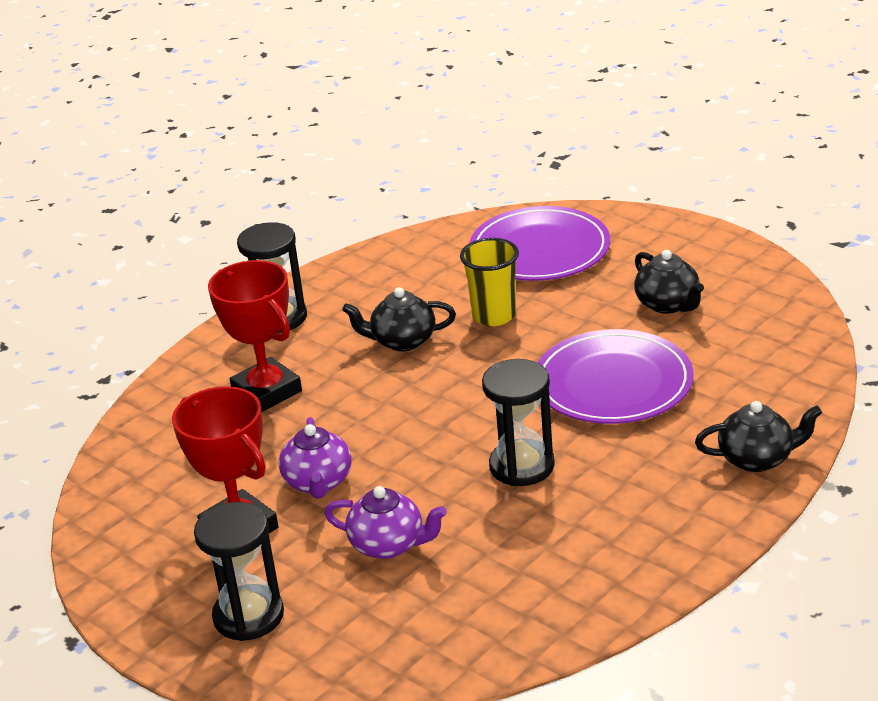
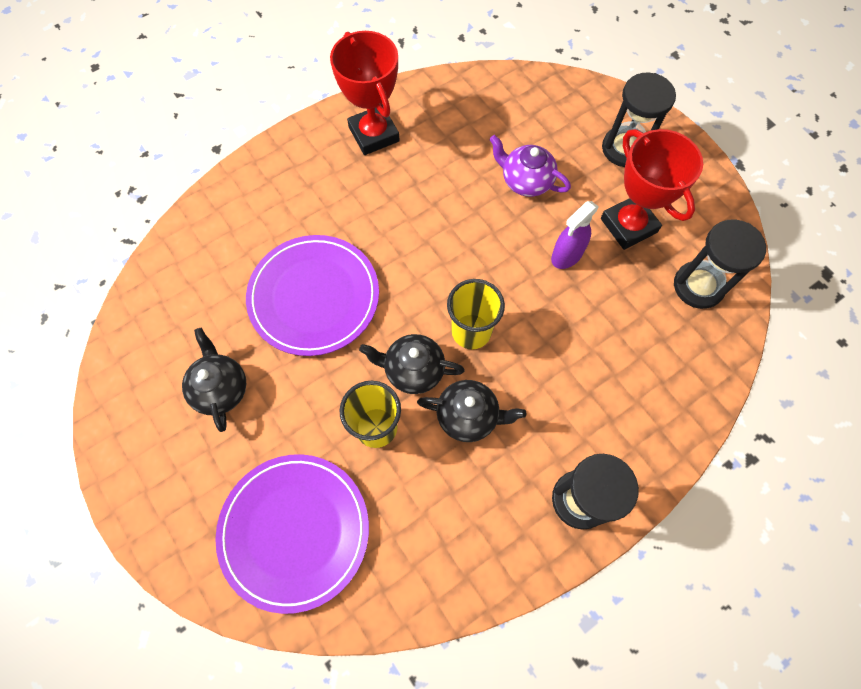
camera: 170 degrees left, 35 degrees up
red trophy [208,260,302,412] -> red trophy moved to [330,31,400,155]
purple teapot [279,417,352,499] -> purple spray bottle [551,201,599,269]
black hourglass [482,359,555,486] -> black hourglass moved to [674,219,766,309]
black teapot [695,401,822,472] -> black teapot moved to [359,334,465,394]
none -> yellow cup [447,279,505,349]

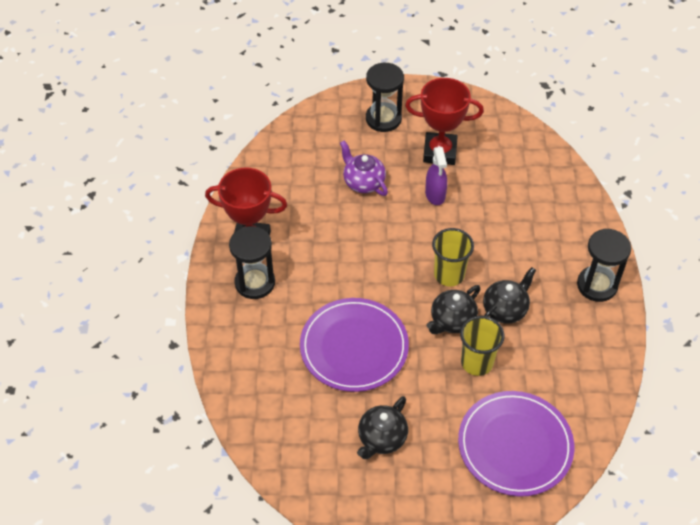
camera: 55 degrees left, 15 degrees down
black teapot [182,328,246,432] -> black teapot turned 75 degrees counterclockwise [357,396,408,459]
purple teapot [490,135,571,197] -> purple teapot turned 75 degrees clockwise [340,141,388,196]
black hourglass [674,219,766,309] -> black hourglass moved to [229,226,275,299]

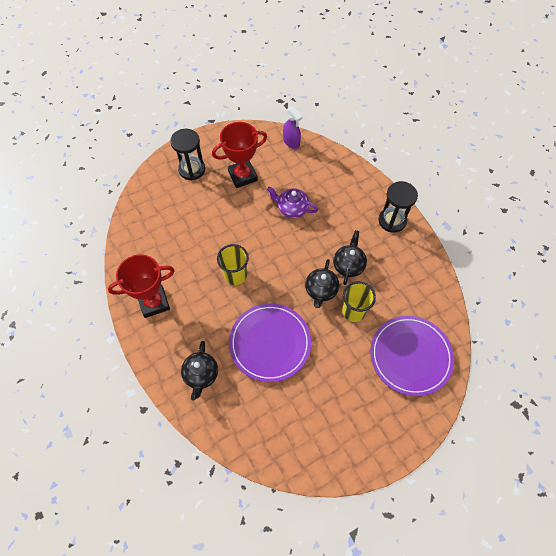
camera: 30 degrees left, 10 degrees up
black hourglass [229,226,275,299] -> none
purple teapot [340,141,388,196] -> purple teapot moved to [267,186,318,218]
black teapot [357,396,408,459] -> black teapot moved to [181,341,218,401]
purple spray bottle [425,147,447,205] -> purple spray bottle moved to [283,107,303,149]
yellow cup [432,228,474,286] -> yellow cup moved to [217,244,249,285]

